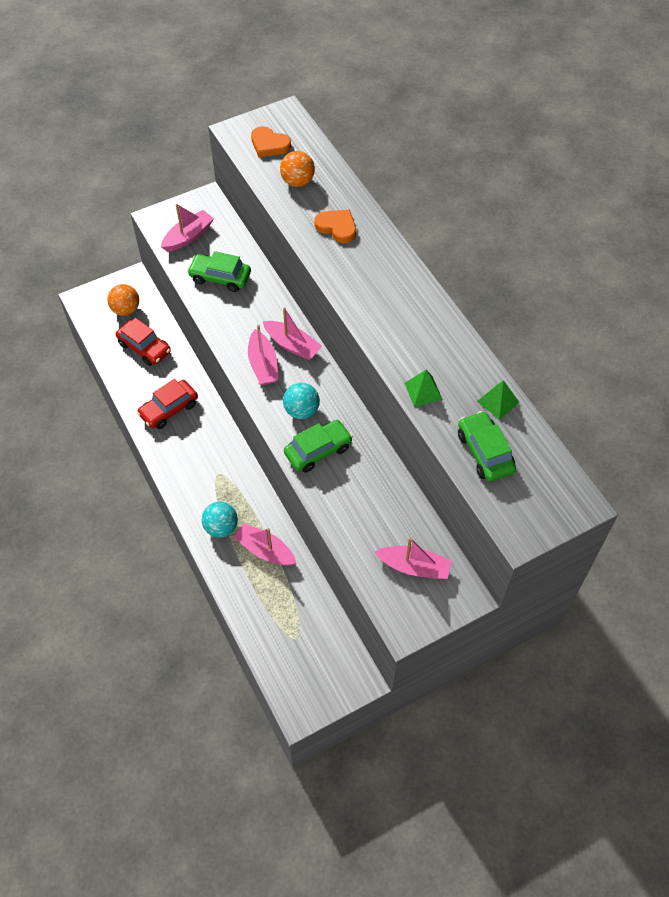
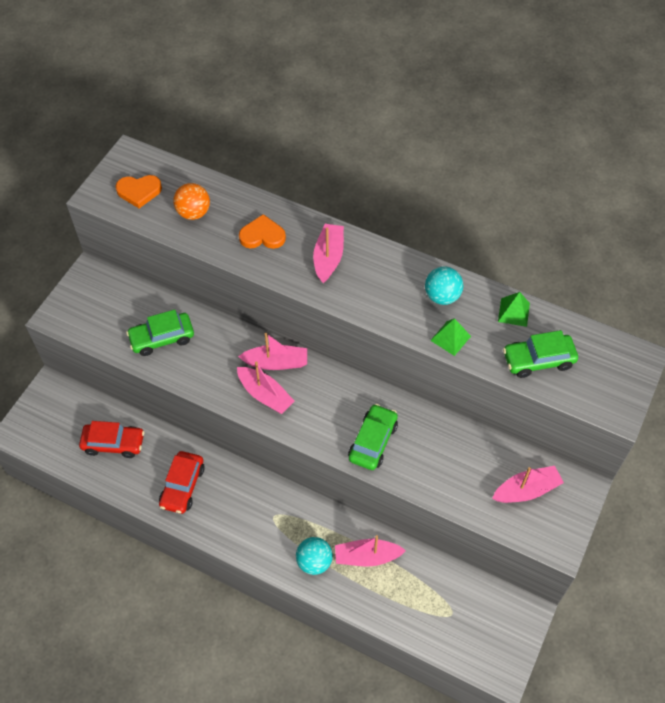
camera: 35 degrees left, 0 degrees up
orange ball [107,284,139,316] -> none
pink boat [161,204,214,252] -> pink boat moved to [313,224,344,283]
turquoise ball [283,383,320,419] -> turquoise ball moved to [425,267,463,305]
green car [458,411,516,481] -> green car turned 45 degrees counterclockwise [503,330,578,378]

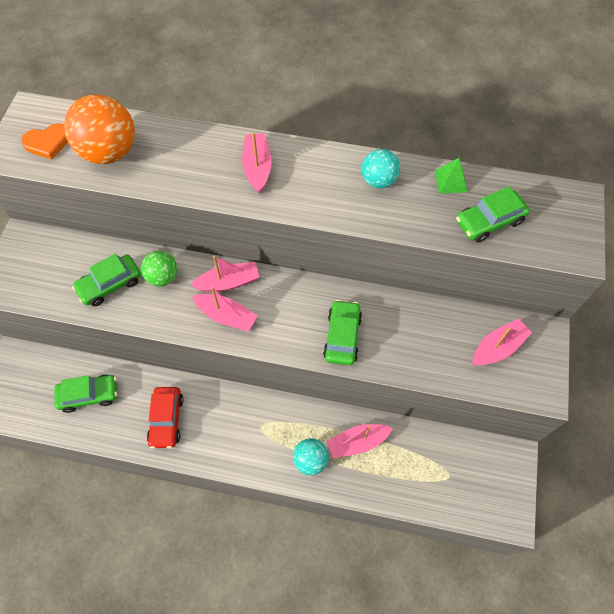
camera: 15 degrees left, 5 degrees up
red car [79,421,144,458] -> green car [54,375,117,413]
orange ball [173,183,210,220] -> orange ball [64,94,135,164], size x1.74
orange heart [239,214,286,249] -> none
green pyramid [430,318,471,356] -> none
none -> green ball [141,251,178,287]

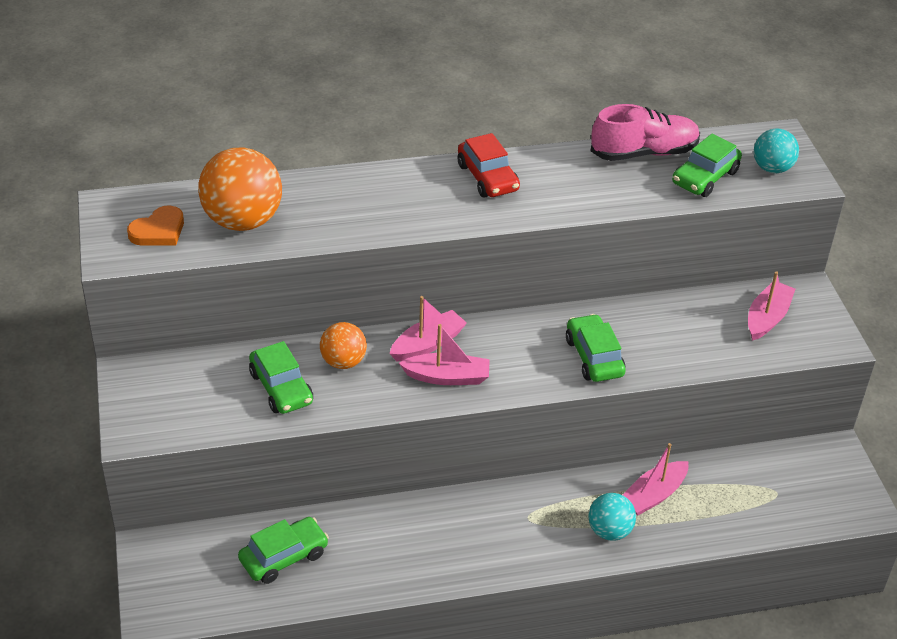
camera: 25 degrees left, 20 degrees down
green car [72,254,141,306] -> green car turned 60 degrees counterclockwise [249,341,313,414]
green ball [141,251,178,287] -> orange ball [320,322,367,369]
red car [147,387,183,449] -> red car moved to [458,133,520,198]
pink boat [242,133,272,193] -> none
turquoise ball [362,149,400,189] -> turquoise ball moved to [754,129,799,173]
green pyramid [435,158,468,194] -> pink shoe [591,104,700,161]

